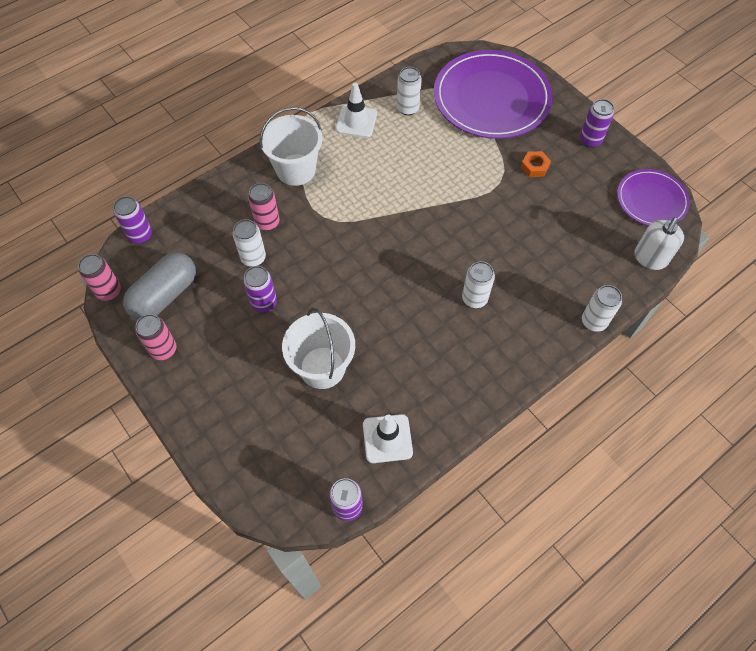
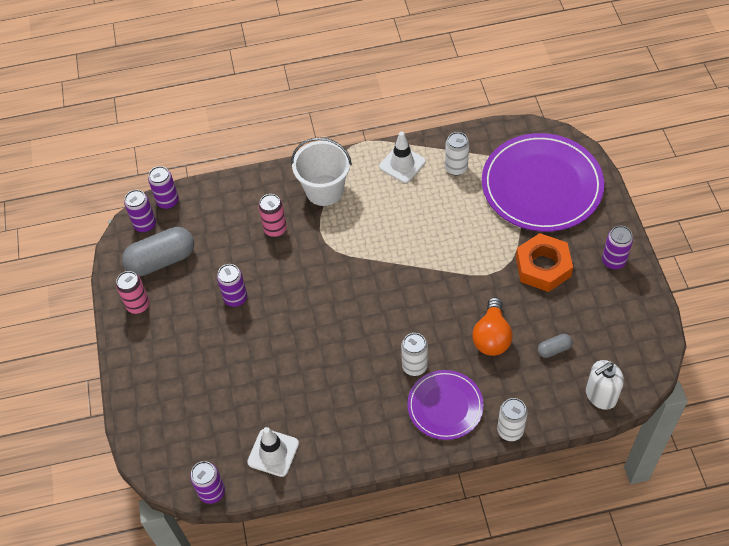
camera: 30 degrees right, 5 degrees down
pink can [78,254,121,301] -> none
white can [233,219,266,267] -> none
white bucket [282,308,355,389] -> none
orange nut [521,151,551,177] -> orange nut [516,233,573,292], size x1.99
purple plate [617,169,690,226] -> purple plate moved to [407,370,484,440]
none -> purple can [124,190,156,232]
none -> orange light bulb [472,297,513,356]
none -> grey capsule [538,334,572,358]

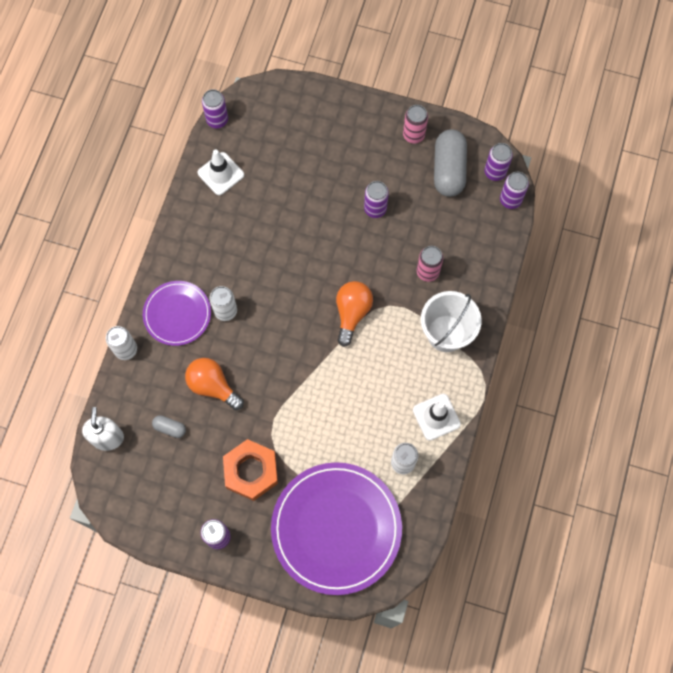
camera: 115 degrees right, 15 degrees up
grey capsule [538,334,572,358] -> grey capsule turned 75 degrees counterclockwise [152,415,186,438]
none -> orange light bulb [336,281,373,347]

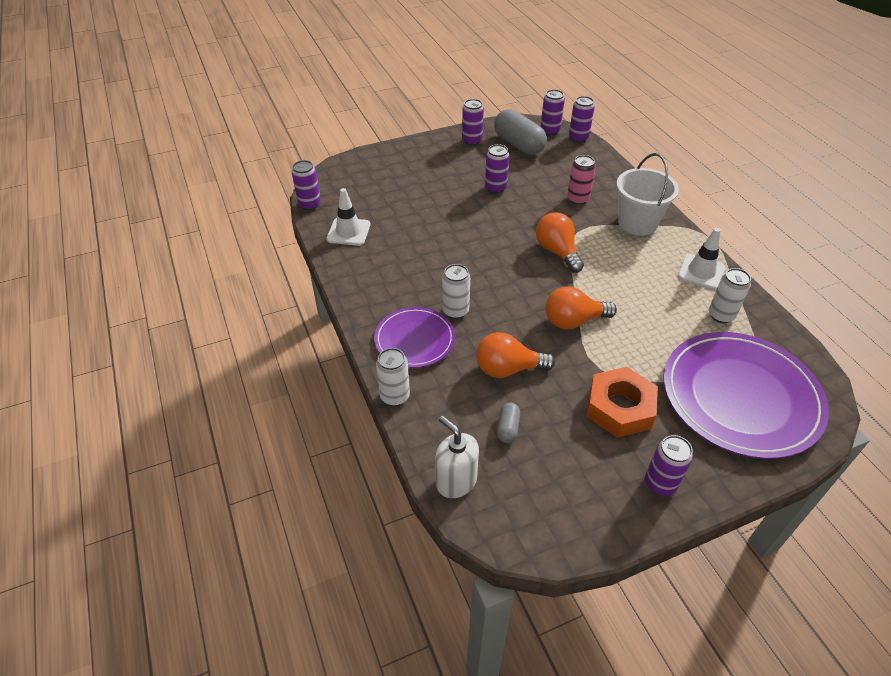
camera: 40 degrees left, 25 degrees down
grey capsule [152,415,186,438] -> grey capsule turned 60 degrees counterclockwise [497,402,520,443]
pink can [403,105,428,144] -> purple can [462,99,484,145]
none -> orange light bulb [545,286,617,329]

